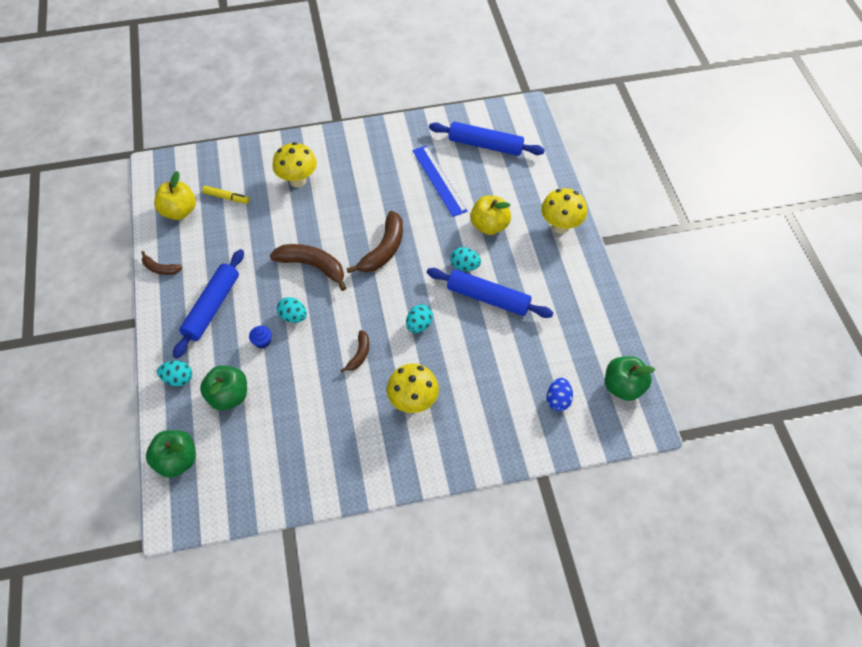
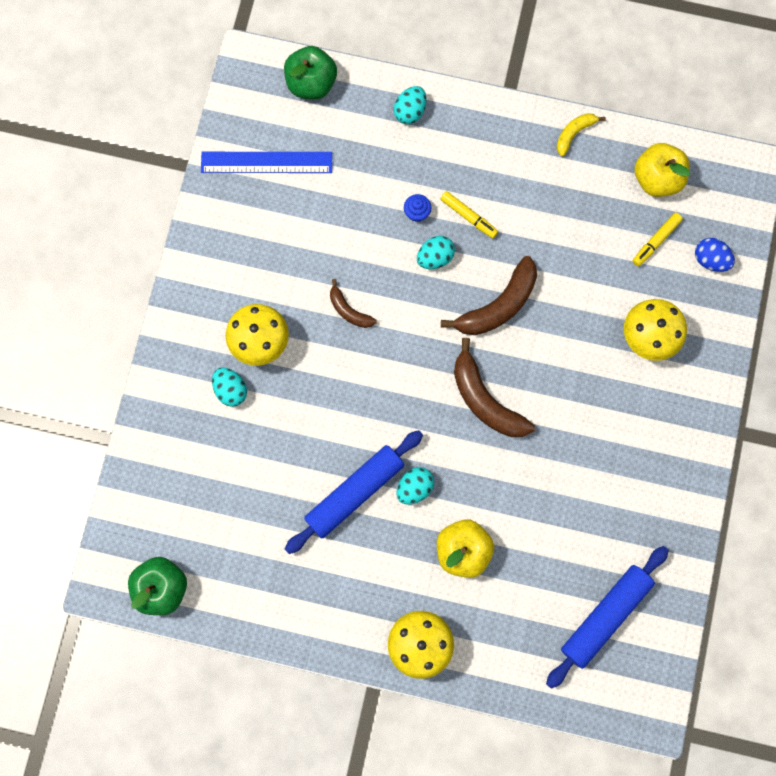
camera: 115 degrees right, 20 degrees up
brown banana [141,251,182,275] -> yellow banana [557,113,606,156]
blue rolling pin [173,249,244,358] -> none
green apple [200,365,247,410] -> none
turquoise egg [406,304,433,333] -> turquoise egg moved to [212,368,247,407]
blue ruler [413,145,467,217] -> blue ruler moved to [201,152,332,173]
blue egg [547,378,573,411] -> blue egg moved to [695,238,735,272]
none -> yellow marker [440,191,498,238]

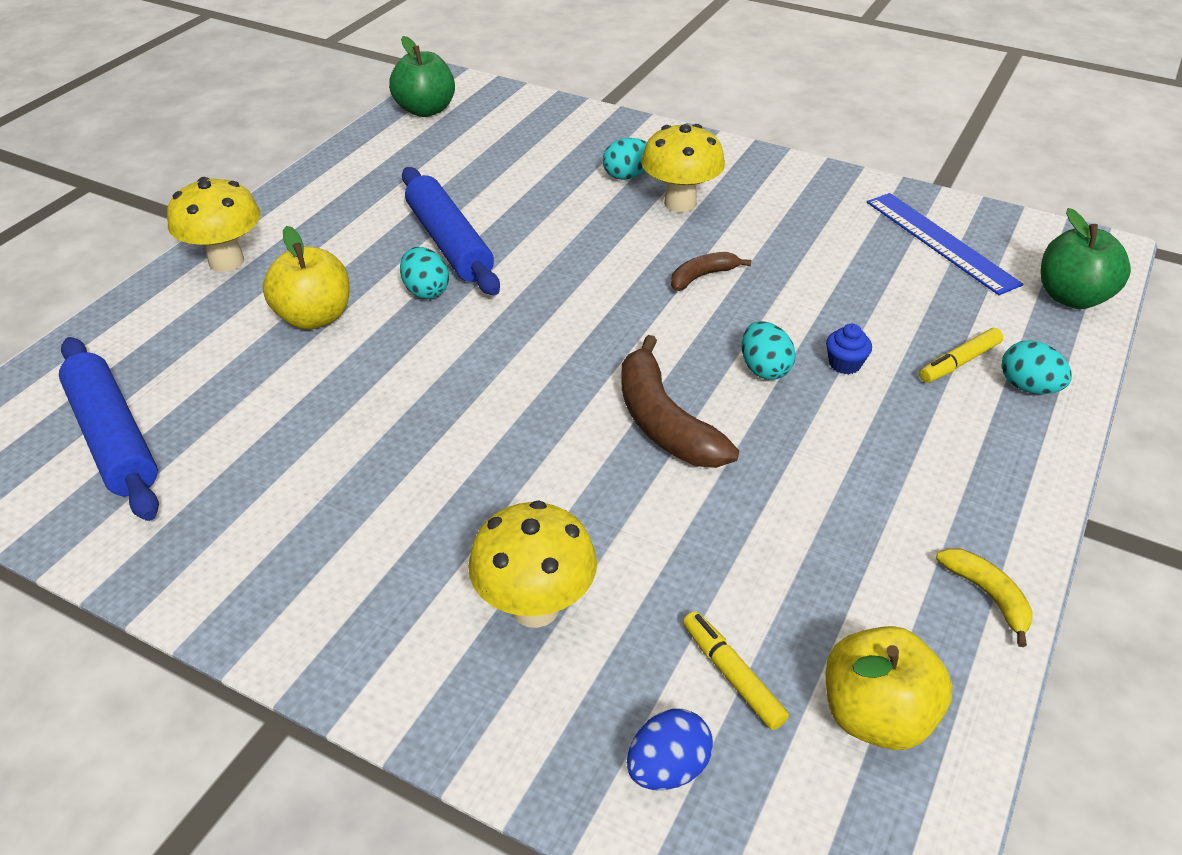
camera: 105 degrees right, 35 degrees down
blue ruler [201,152,332,173] -> blue ruler turned 45 degrees counterclockwise [867,193,1023,295]
yellow marker [440,191,498,238] -> yellow marker moved to [919,328,1003,383]
brown banana [454,338,535,437] -> none

